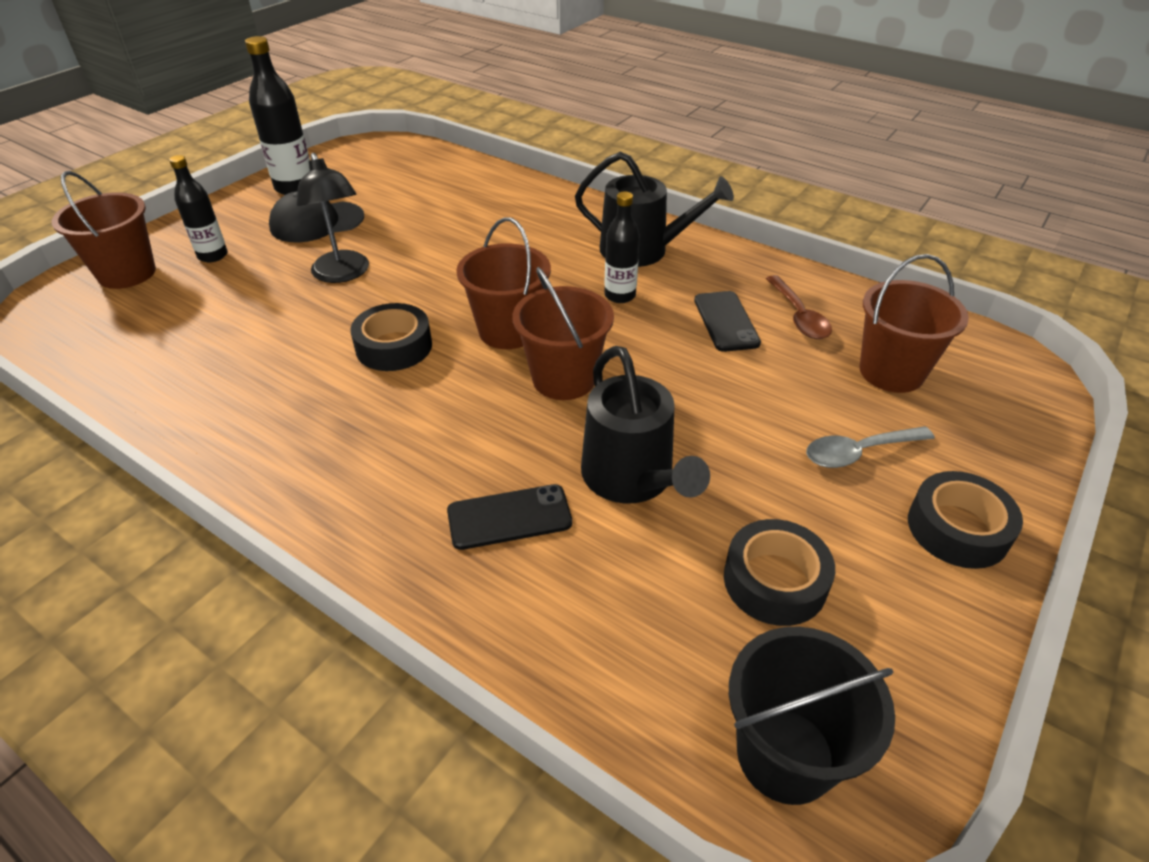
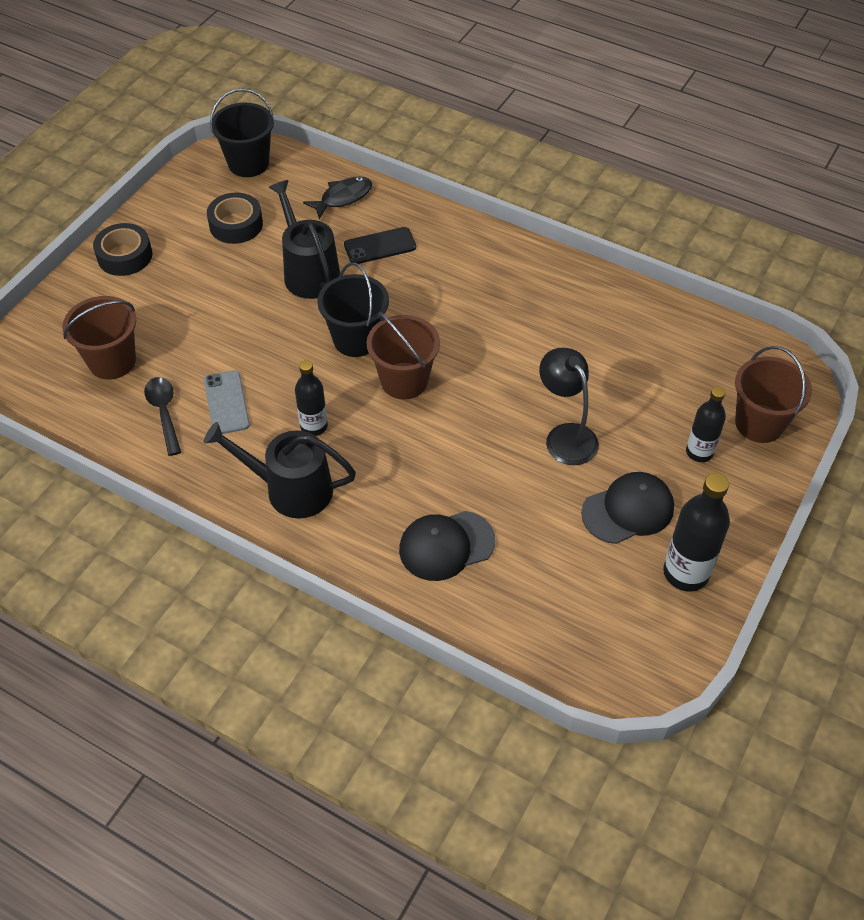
camera: 175 degrees right, 10 degrees up
black tape [350,303,432,371] -> none
brown bucket [513,267,614,400] -> black bucket [317,263,389,357]
black phone [694,291,761,352] -> grey phone [204,370,250,434]
brown spoon [766,275,832,339] -> black spoon [144,377,181,456]
grey spoon [806,426,935,468] -> none
none -> black fish [303,176,372,219]
none -> black cap [399,511,495,581]

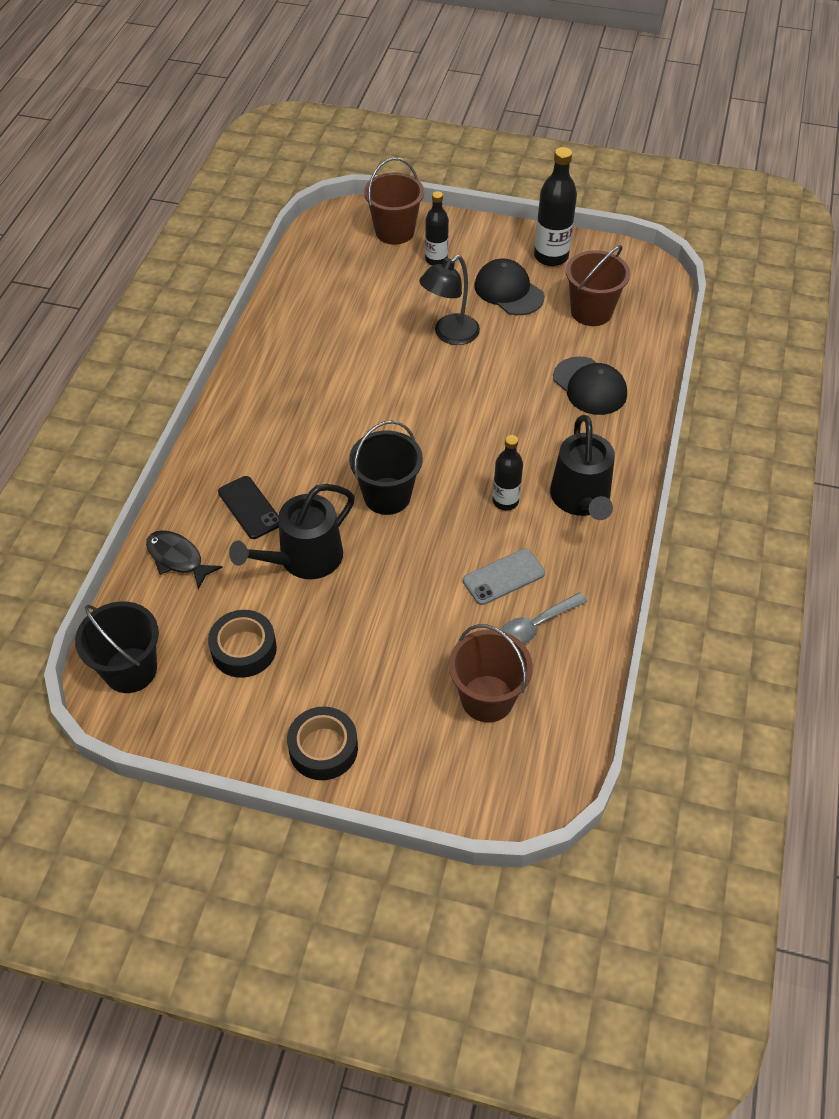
camera: 105 degrees left, 0 degrees up
black spoon [144,377,181,456] -> grey spoon [501,592,587,644]
brown bucket [367,312,440,399] -> brown bucket moved to [566,245,630,326]

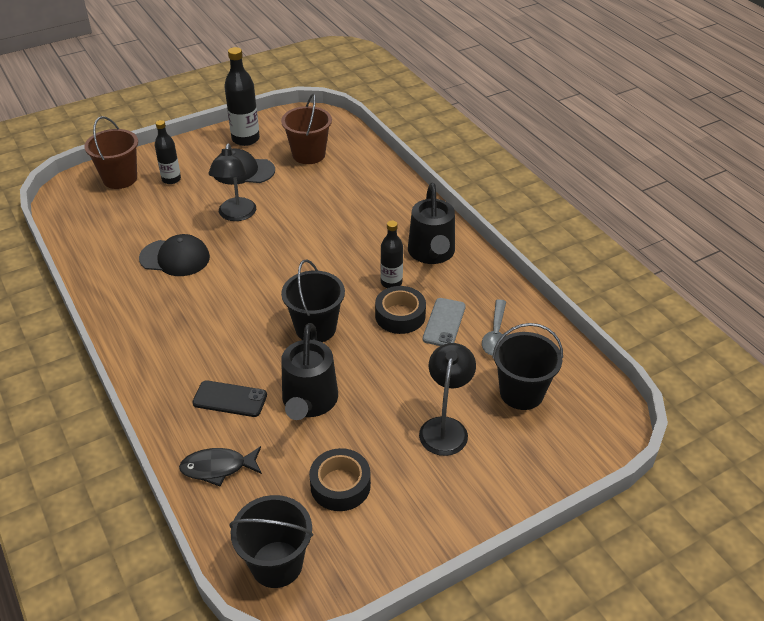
camera: 45 degrees left, 10 degrees down
black tape [287,707,358,780] -> black tape moved to [375,286,426,334]
brown bucket [449,624,533,722] -> black bucket [492,323,563,410]
black watering can [550,415,615,520] -> black watering can turned 45 degrees clockwise [408,183,455,264]
black cap [553,357,627,415] -> black cap moved to [139,234,210,276]
none -> black lamp [419,343,476,456]

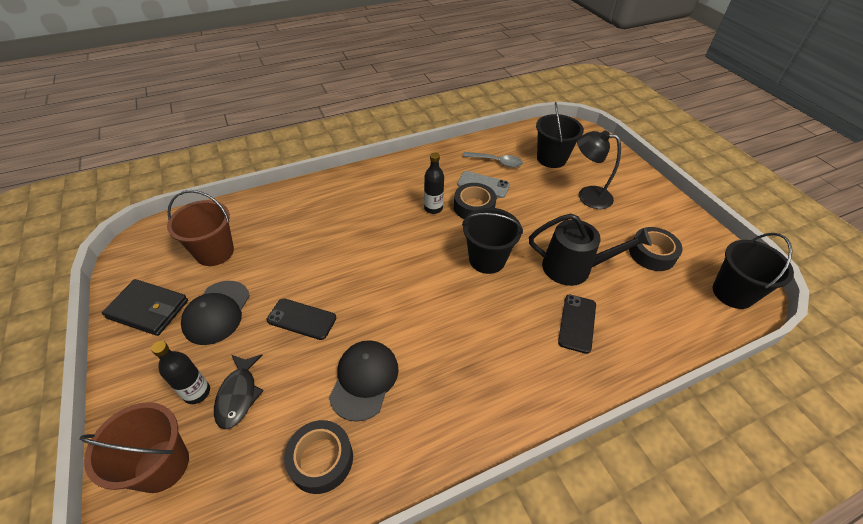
camera: 85 degrees left, 5 degrees up
black fish [179,446,262,486] -> black fish moved to [214,355,264,429]
black lamp [208,144,256,221] -> black phone [267,298,336,340]
black bottle [224,47,260,146] -> black wallet [102,279,188,336]
black watering can [408,183,455,264] -> none
none -> black tape [284,420,353,494]

